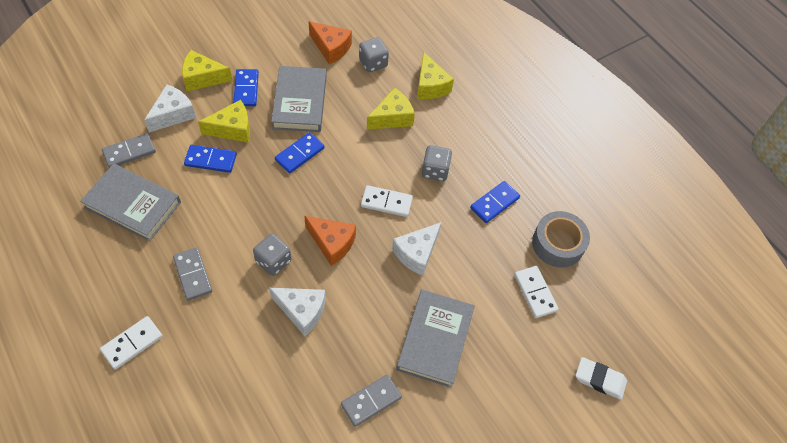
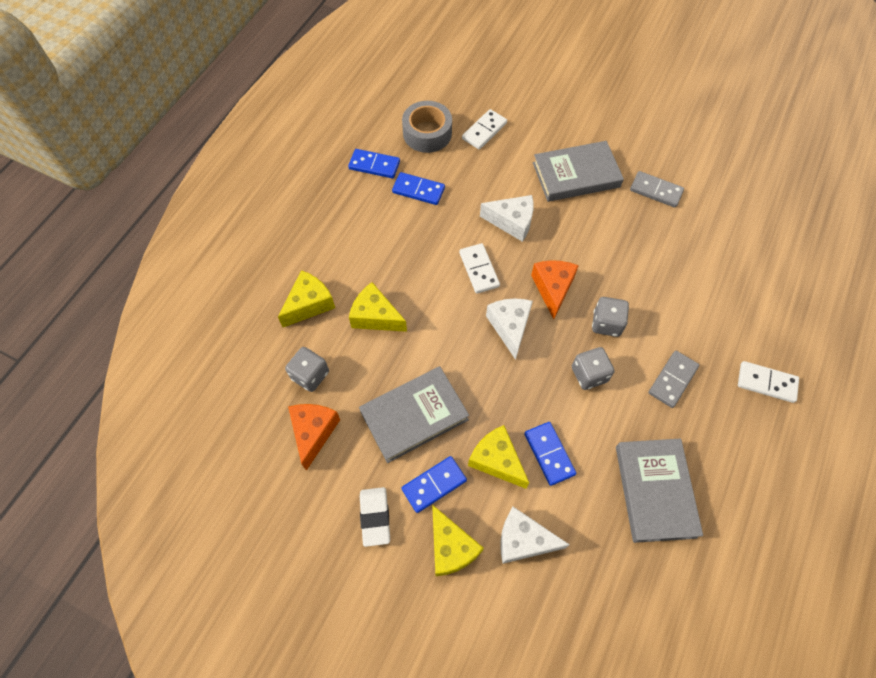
camera: 115 degrees left, 5 degrees up
grey domino [102,133,156,168] -> none
white cheese [269,288,326,336] -> white cheese moved to [486,299,533,360]
blue domino [275,132,325,173] -> blue domino moved to [348,149,400,178]
grey dice [422,145,452,181] -> grey dice moved to [572,347,615,390]
white eraser [576,357,627,400] -> white eraser moved to [360,487,390,547]

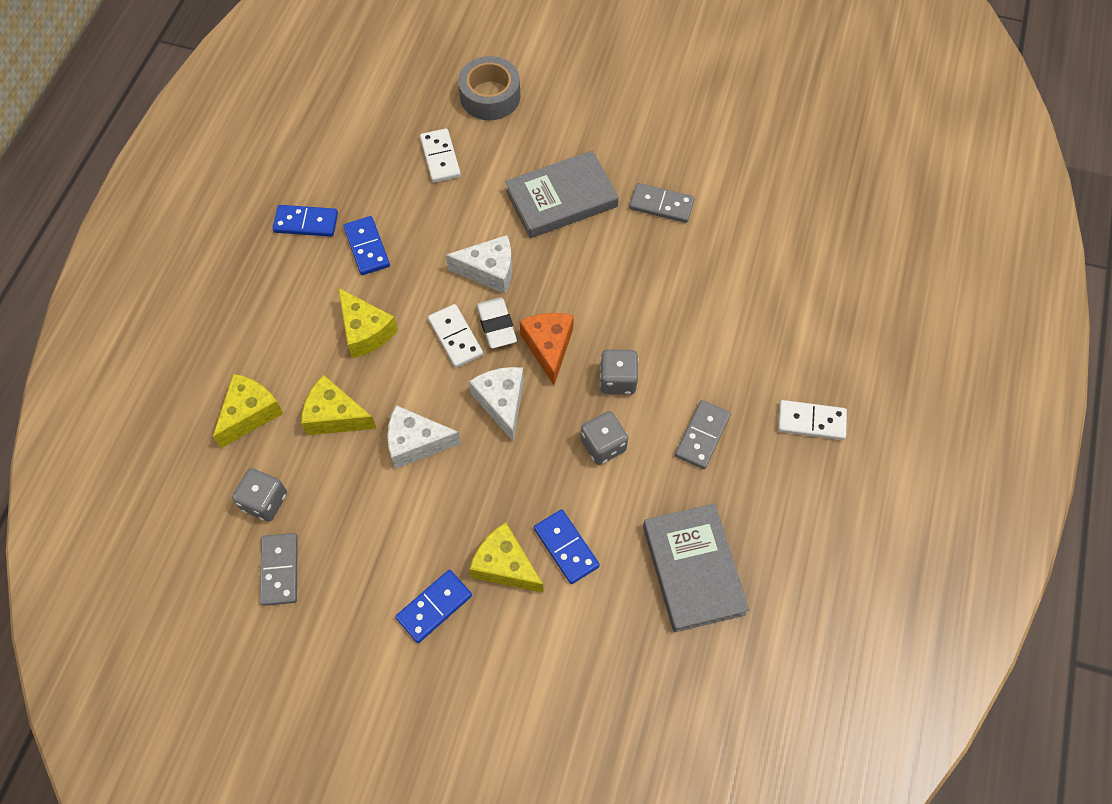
camera: 10 degrees left, 0 degrees up
orange cheese [288,404,340,471] -> grey domino [260,533,298,606]
grey book [359,366,469,463] -> none
white eraser [360,487,390,547] -> white eraser moved to [476,297,517,348]
blue domino [392,172,445,205] -> blue domino turned 60 degrees clockwise [343,216,390,275]
grey tape [402,101,452,153] -> grey tape moved to [458,56,521,120]
yellow cheese [432,505,484,576] -> yellow cheese moved to [338,288,398,358]
white domino [462,109,507,150] -> white domino turned 45 degrees counterclockwise [420,128,461,183]
white cheese [500,507,570,564] -> white cheese moved to [387,405,461,469]

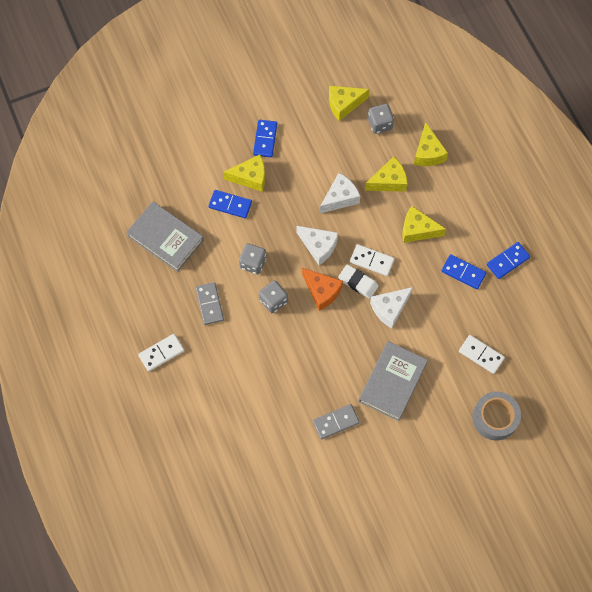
camera: 140 degrees right, 5 degrees up
grey domino [260,533,298,606] -> yellow cheese [329,86,370,121]

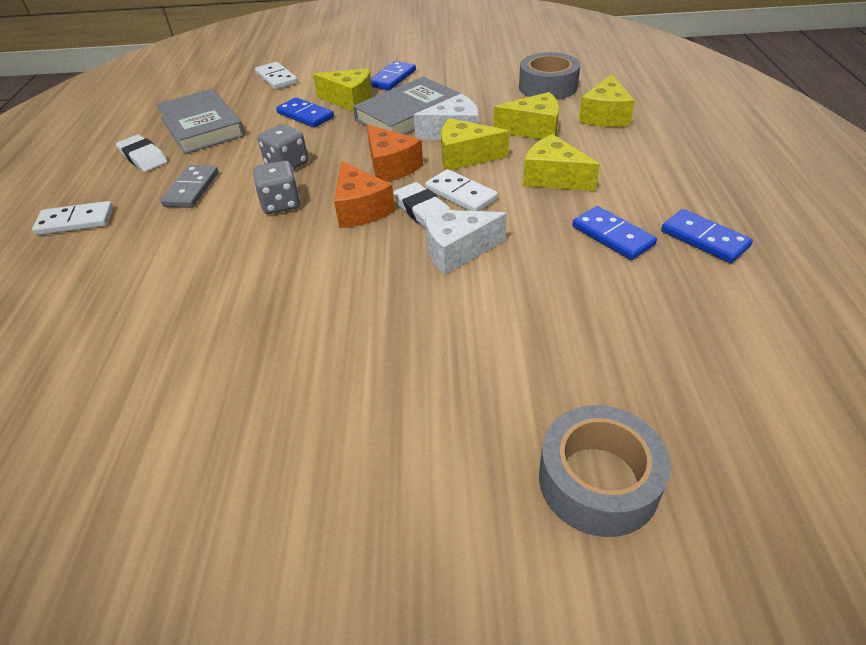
camera: 25 degrees right, 25 degrees down
white cheese [296,226,338,265] -> orange cheese [367,124,423,182]
grey domino [313,404,360,439] -> none
yellow cheese [329,86,370,121] -> yellow cheese moved to [441,118,509,170]
grey book [359,341,428,421] -> grey book moved to [353,77,462,135]
grey dice [368,104,394,134] -> grey tape [519,52,580,100]
white domino [459,335,505,374] -> white domino moved to [255,62,298,90]
blue domino [487,242,530,279] -> blue domino turned 60 degrees clockwise [661,209,753,263]
none -> white eraser [116,134,168,172]

